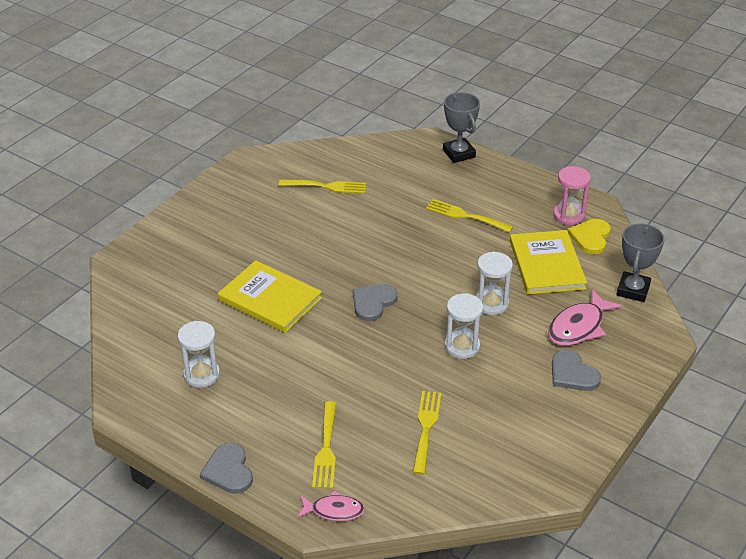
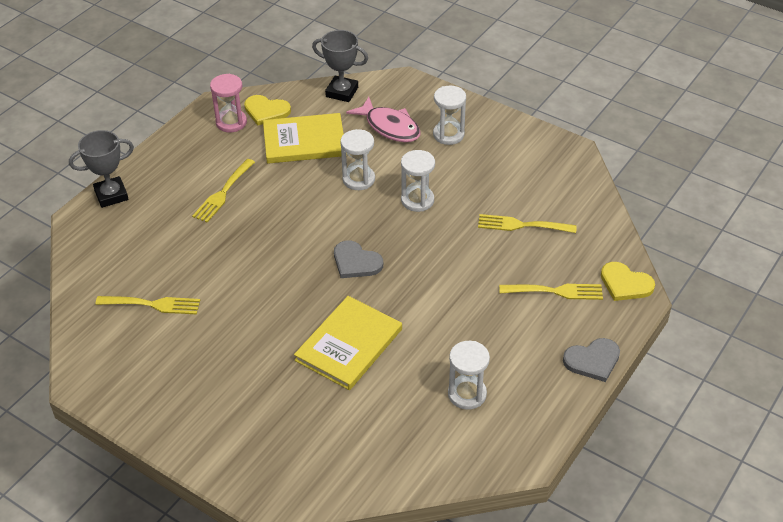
camera: 90 degrees left, 5 degrees up
yellow fork [279,180,367,194] -> yellow fork turned 90 degrees clockwise [95,296,200,315]
pink fish [297,491,365,521] -> yellow heart [601,262,655,301]
grey heart [552,350,601,391] -> white hourglass [433,86,466,145]

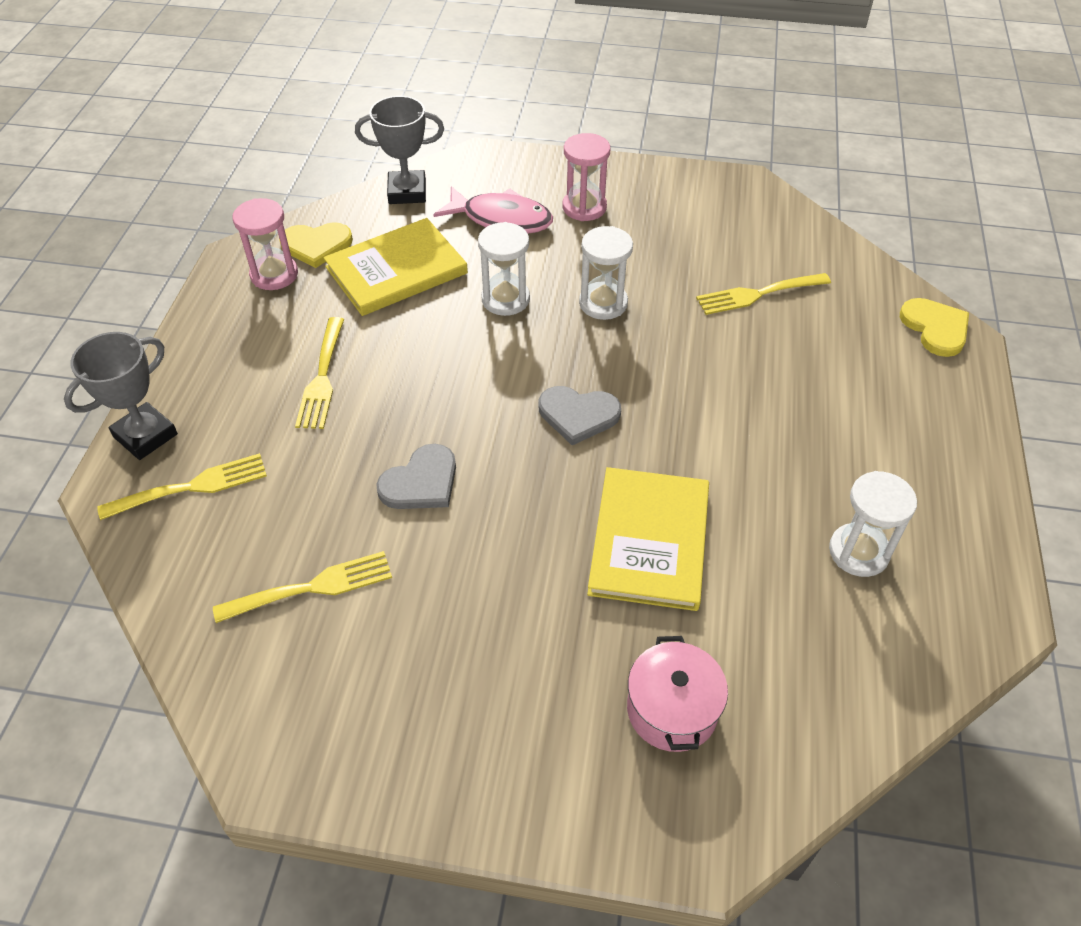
camera: 25 degrees left, 5 degrees up
white hourglass [433,86,466,145] -> pink hourglass [563,133,610,221]
yellow fork [499,284,603,300] -> yellow fork moved to [97,453,267,520]
grey heart [563,338,620,382] -> grey heart moved to [376,444,456,509]
yellow heart [601,262,655,301] -> yellow heart turned 120 degrees counterclockwise [900,298,969,357]
none -> pink pot [627,636,728,752]

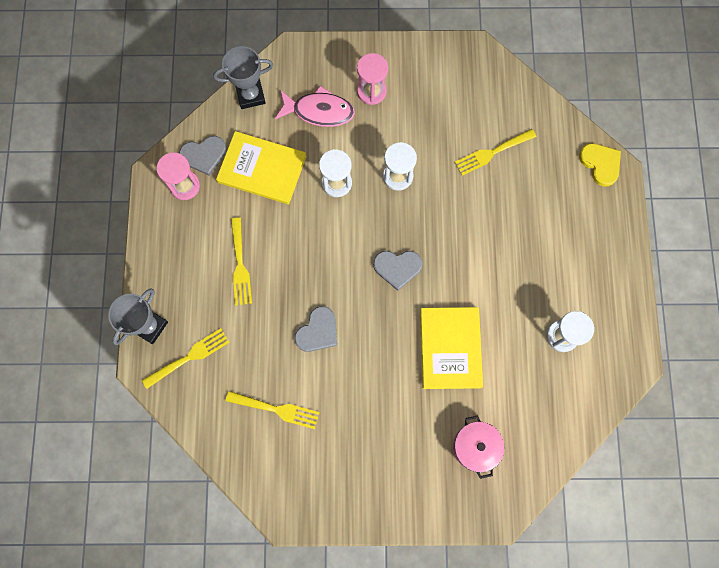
camera: 10 degrees left, 25 degrees up
yellow fork [213,551,392,623] -> yellow fork turned 45 degrees clockwise [226,391,320,429]
yellow heart [279,222,353,268] -> grey heart [179,136,227,176]
yellow book [323,218,468,316] -> yellow book turned 60 degrees clockwise [216,131,307,204]

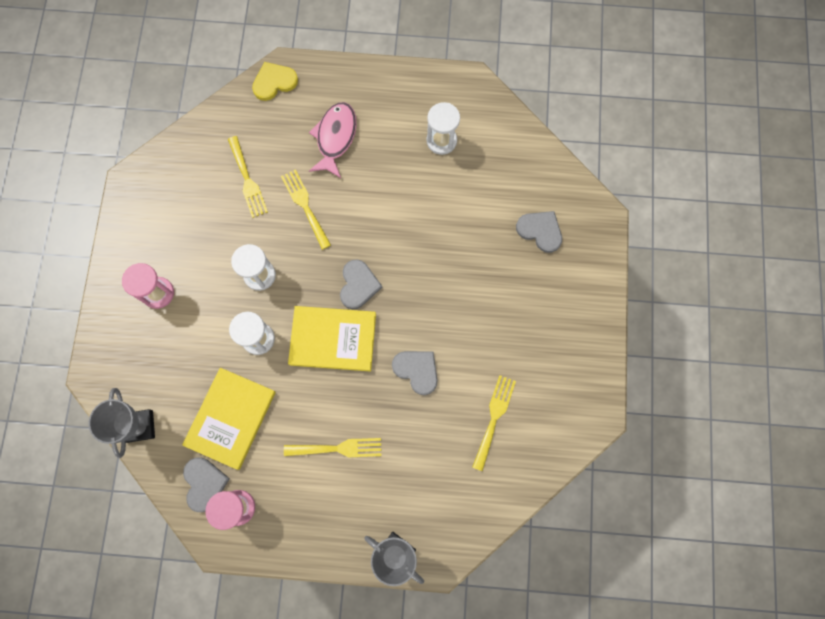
camera: 85 degrees left, 0 degrees up
yellow fork [142,328,230,389] -> yellow fork moved to [281,169,331,250]
pink fish [275,86,355,127] -> pink fish moved to [309,102,356,178]
yellow book [420,307,483,389] -> yellow book moved to [288,306,376,372]
pink pot [453,415,504,479] -> grey heart [516,211,562,253]

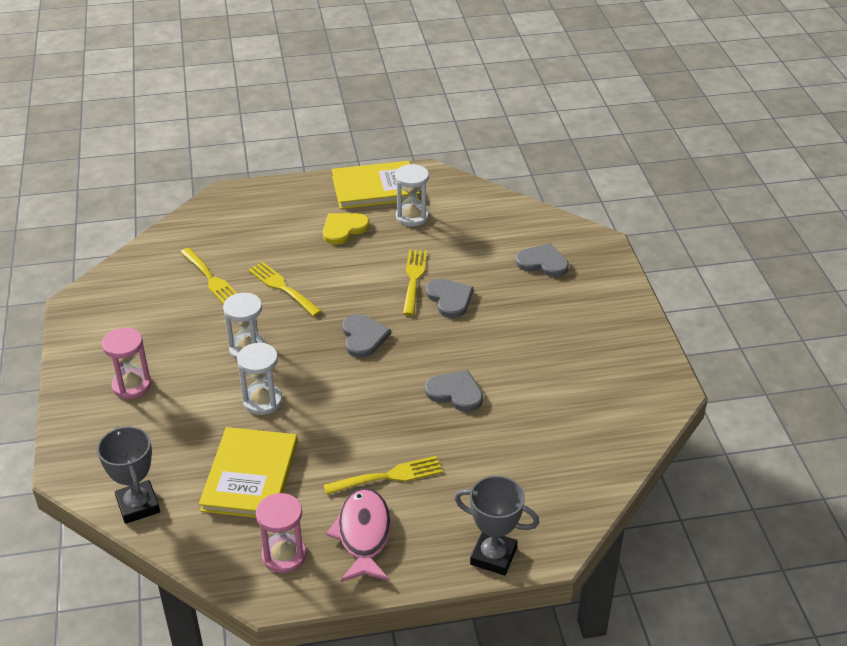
camera: 15 degrees left, 35 degrees down
grey heart [183,458,230,512] -> grey heart moved to [426,279,474,318]
yellow heart [252,62,298,101] -> yellow heart moved to [323,213,370,245]
yellow book [288,306,376,372] -> yellow book moved to [332,161,420,209]
pink fish [309,102,356,178] -> pink fish moved to [326,488,391,582]
yellow fork [472,375,516,471] -> yellow fork moved to [403,250,427,316]

